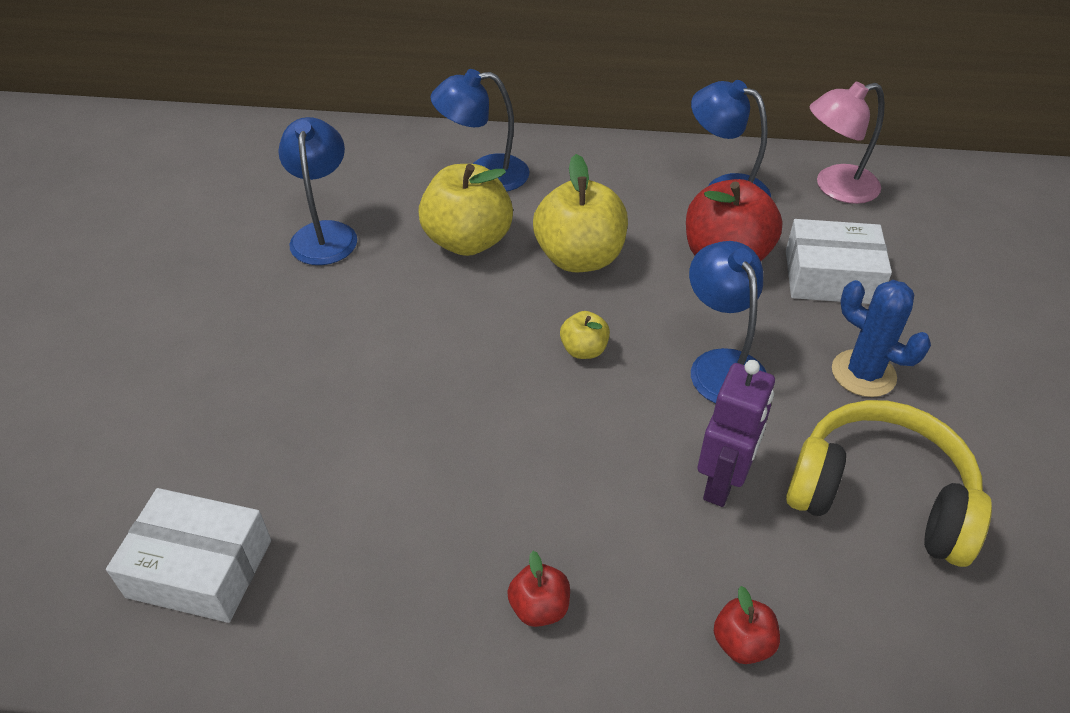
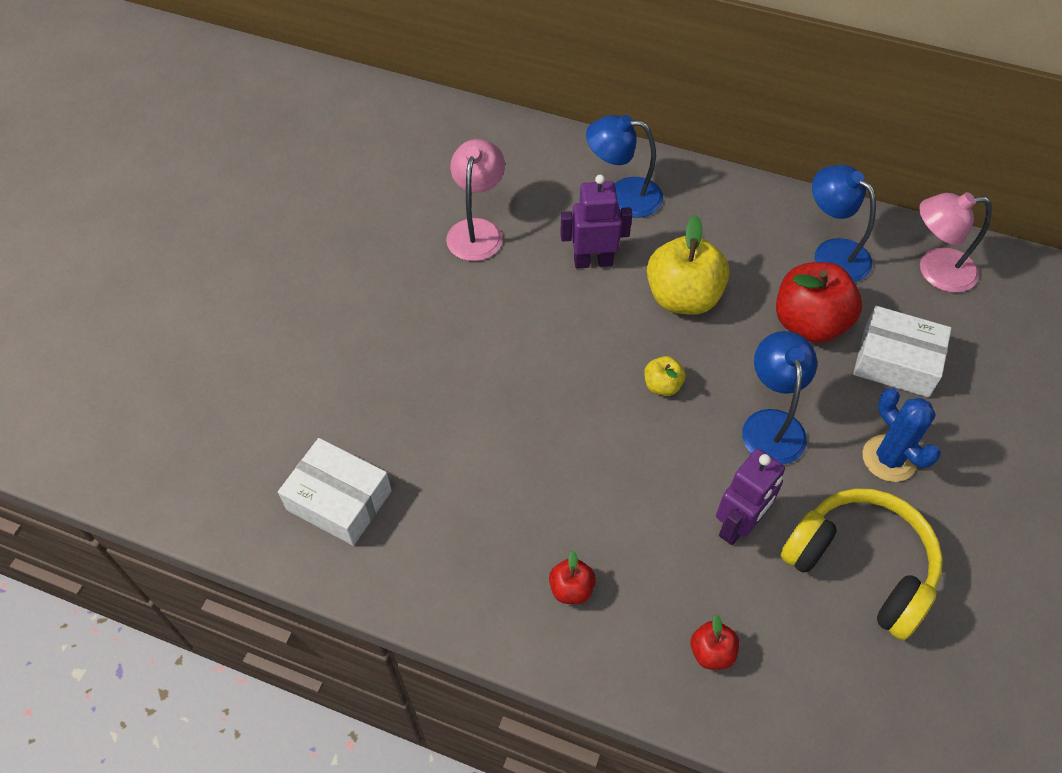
camera: 15 degrees right, 10 degrees up
blue lamp [278,117,357,265] -> pink lamp [446,139,505,261]
yellow apple [418,164,513,256] -> purple robot [560,175,632,269]

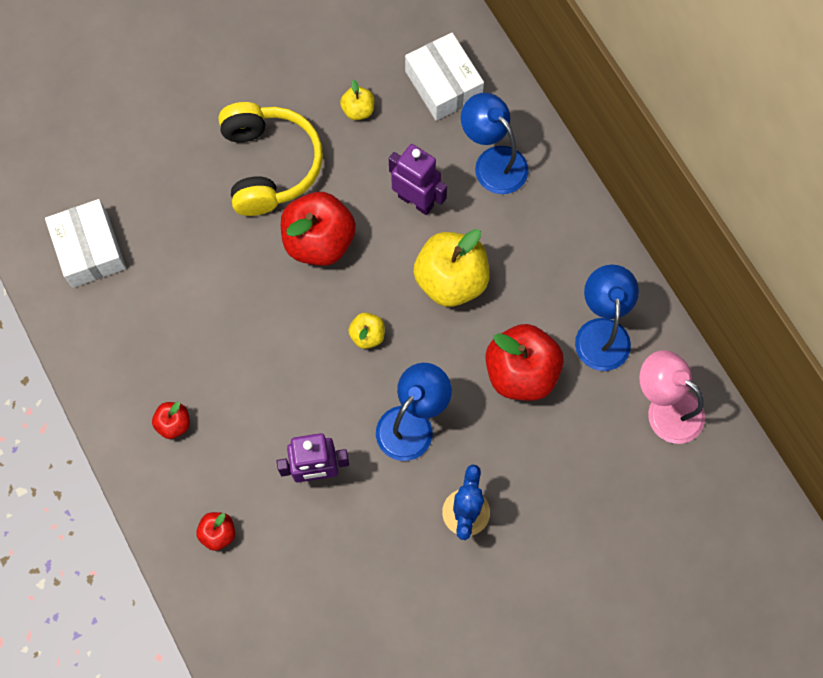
camera: 40 degrees right, 15 degrees up
pink lamp [446,139,505,261] -> yellow apple [340,80,375,120]
yellow headphones [781,488,943,640] -> yellow headphones moved to [219,102,323,216]
white box [853,306,951,397] -> white box moved to [405,33,484,121]
none -> red apple [281,192,356,266]

